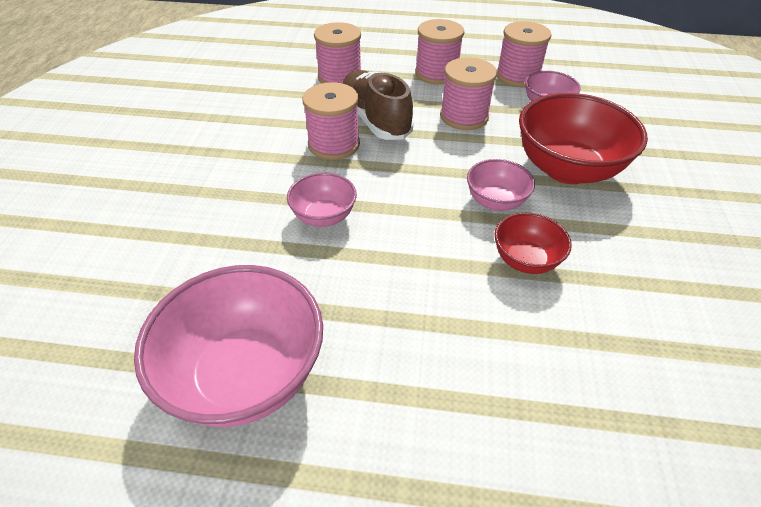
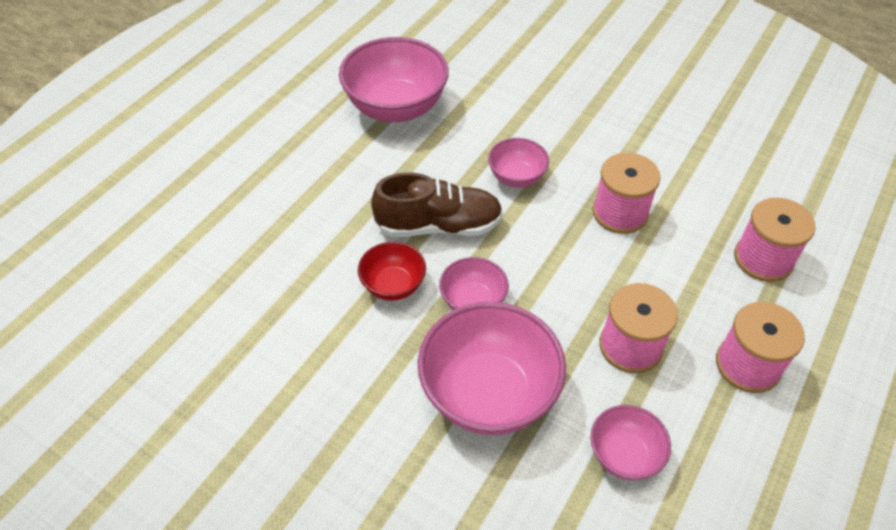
camera: 115 degrees right, 5 degrees up
brown shoe [343,70,414,140] -> brown shoe moved to [371,172,503,237]
pink spool [497,21,552,87] -> none
red bowl [519,93,648,184] -> pink bowl [418,302,566,435]

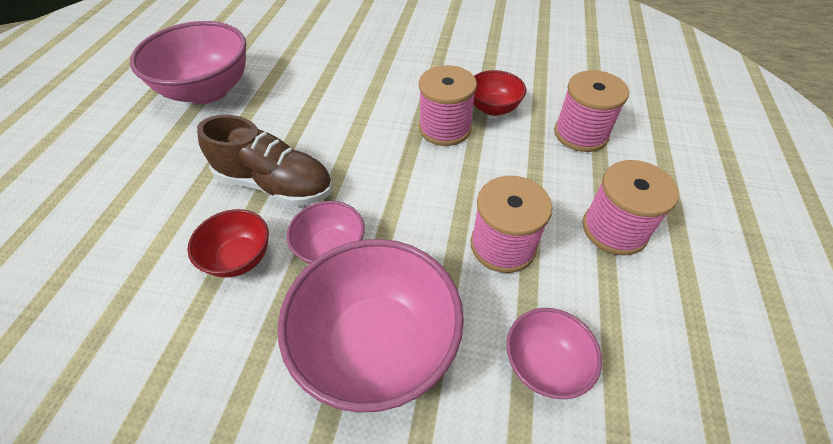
camera: 20 degrees left, 0 degrees up
brown shoe [371,172,503,237] -> brown shoe turned 45 degrees clockwise [197,115,333,206]
pink bowl [488,138,549,188] -> none
none -> red bowl [473,70,526,116]

